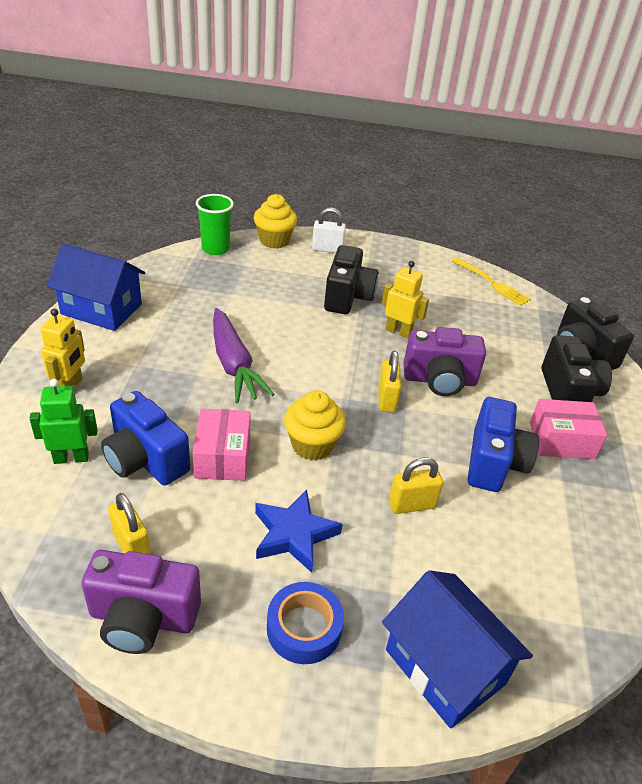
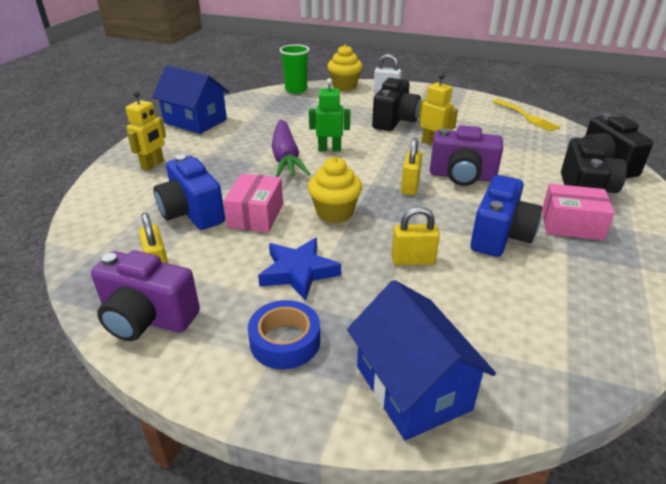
camera: 15 degrees right, 5 degrees down
green robot [29,379,98,464] -> green robot moved to [309,78,350,152]

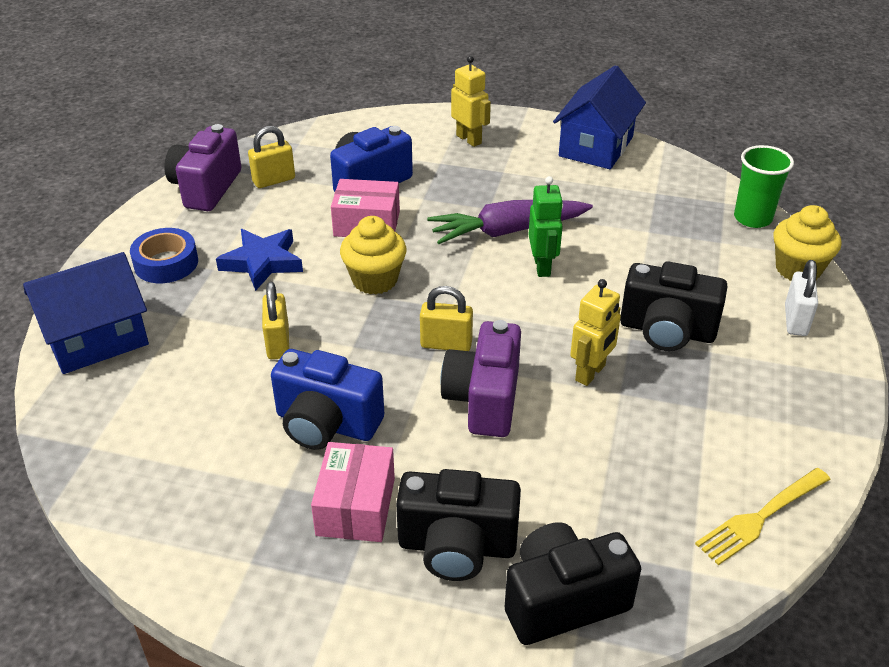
camera: 85 degrees right, 5 degrees up
yellow robot [126,91,166,171] -> yellow robot turned 150 degrees counterclockwise [451,56,491,147]

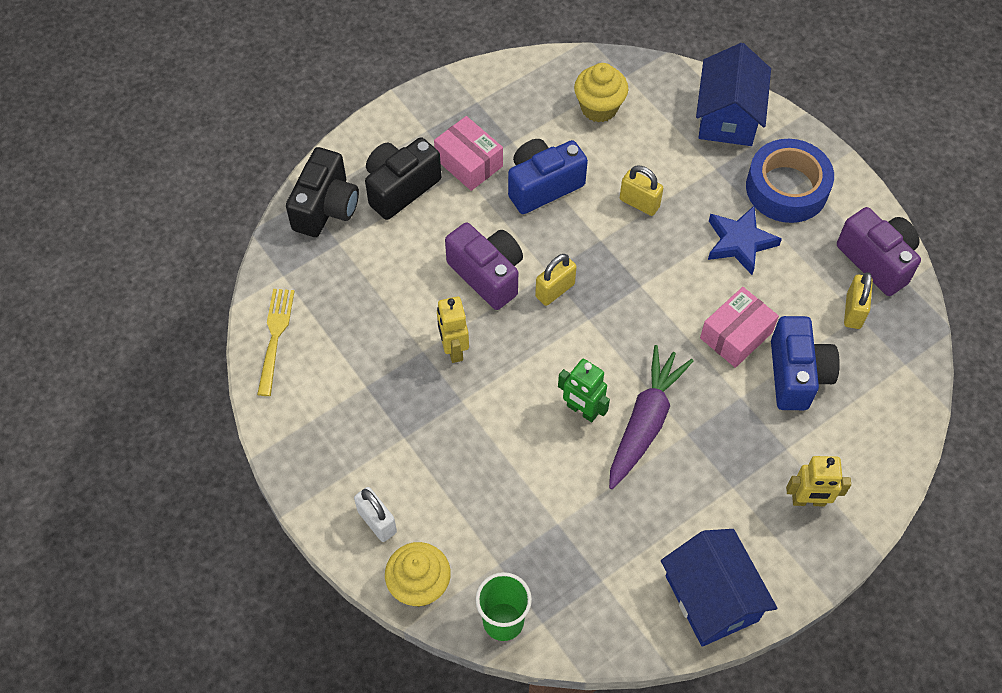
camera: 130 degrees right, 20 degrees up
blue tape [130,228,198,283] -> blue tape [746,139,834,223], size x1.51
yellow cupcake [340,216,407,294] -> yellow cupcake moved to [574,63,628,122]
black camera [620,261,728,351] -> none

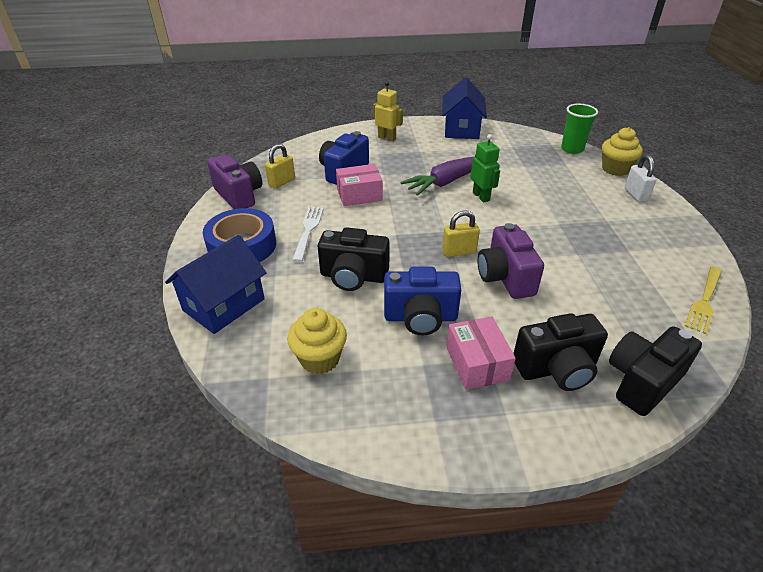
camera: 150 degrees left, 20 degrees down
yellow robot [437,296,469,363] -> none
yellow padlock [620,165,663,216] -> black camera [318,227,390,291]
blue star [708,206,782,275] -> white fork [292,207,324,262]
purple camera [837,207,921,296] -> purple camera turned 150 degrees clockwise [207,154,262,209]

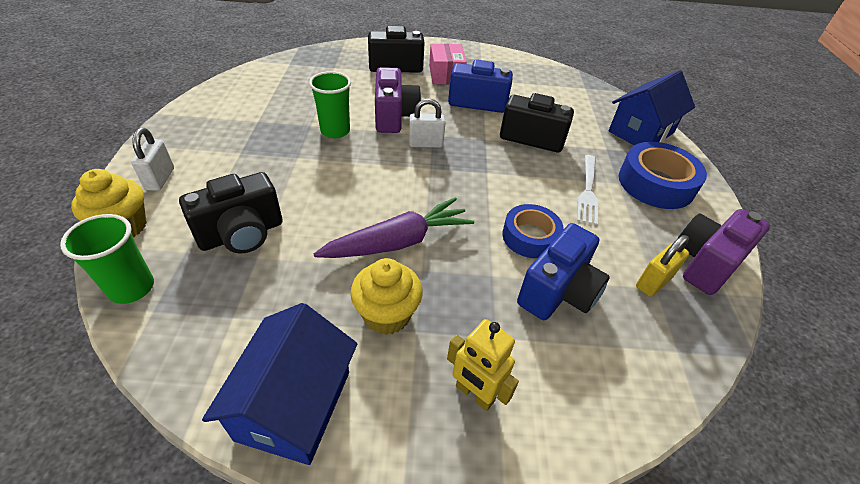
camera: 175 degrees left, 5 degrees up
purple camera [207,154,262,209] -> purple camera turned 75 degrees clockwise [678,209,770,295]
yellow cupcake [287,308,347,374] -> yellow cupcake moved to [350,258,423,335]
pink box [336,164,383,206] -> blue tape [502,204,564,258]
yellow padlock [442,210,480,257] -> white padlock [409,98,446,148]
green robot [470,134,500,203] -> none
black camera [609,326,702,416] -> black camera moved to [179,172,283,254]
yellow fork [685,267,722,334] -> none
none -> green cup [309,71,351,138]

